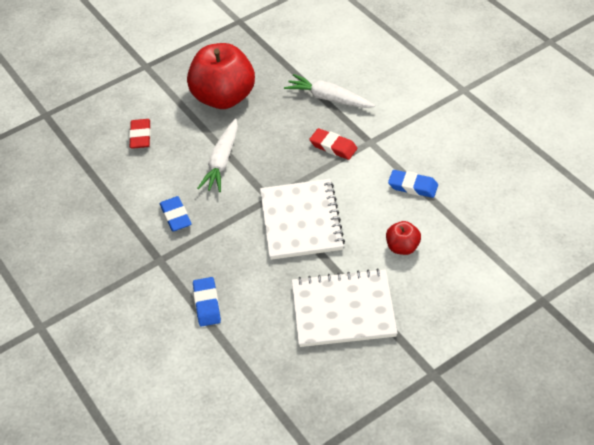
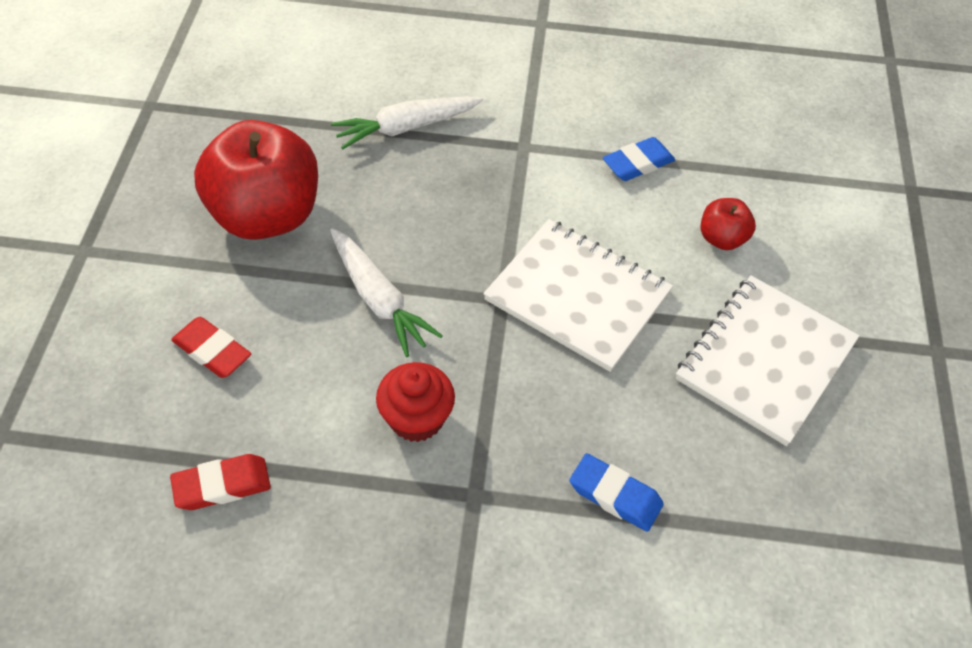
camera: 55 degrees left, 5 degrees up
blue eraser [160,196,192,232] -> red cupcake [376,362,455,442]
red eraser [309,128,357,160] -> red eraser moved to [170,454,271,510]

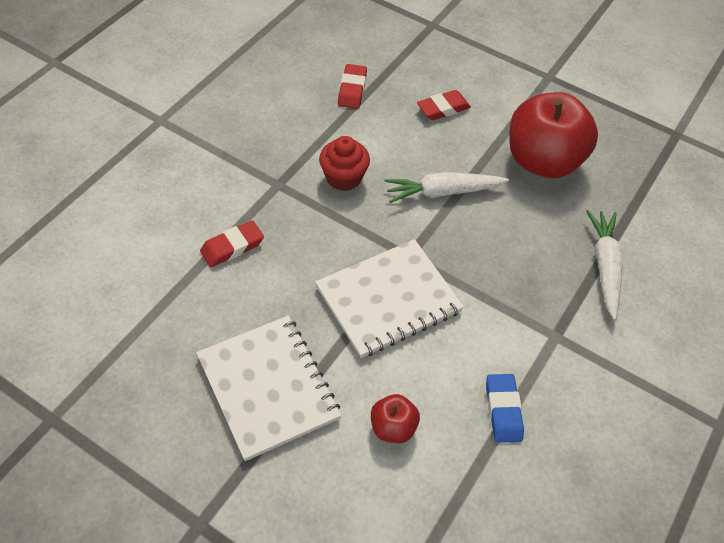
camera: 115 degrees right, 0 degrees up
blue eraser [570,453,664,532] -> red eraser [200,221,264,267]

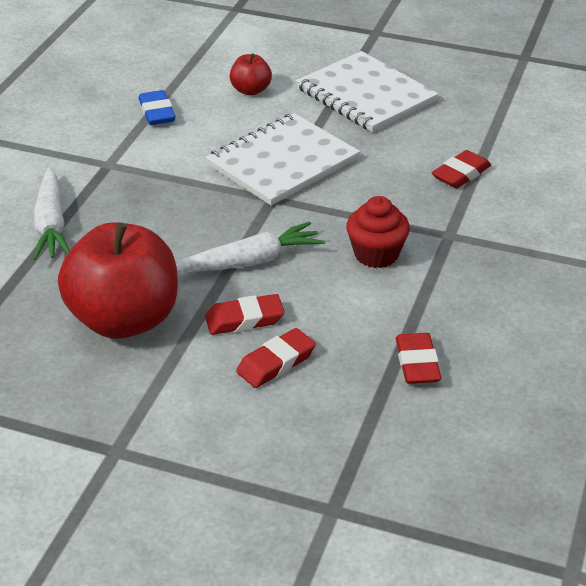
camera: 170 degrees right, 15 degrees down
none -> red eraser [205,294,285,335]

